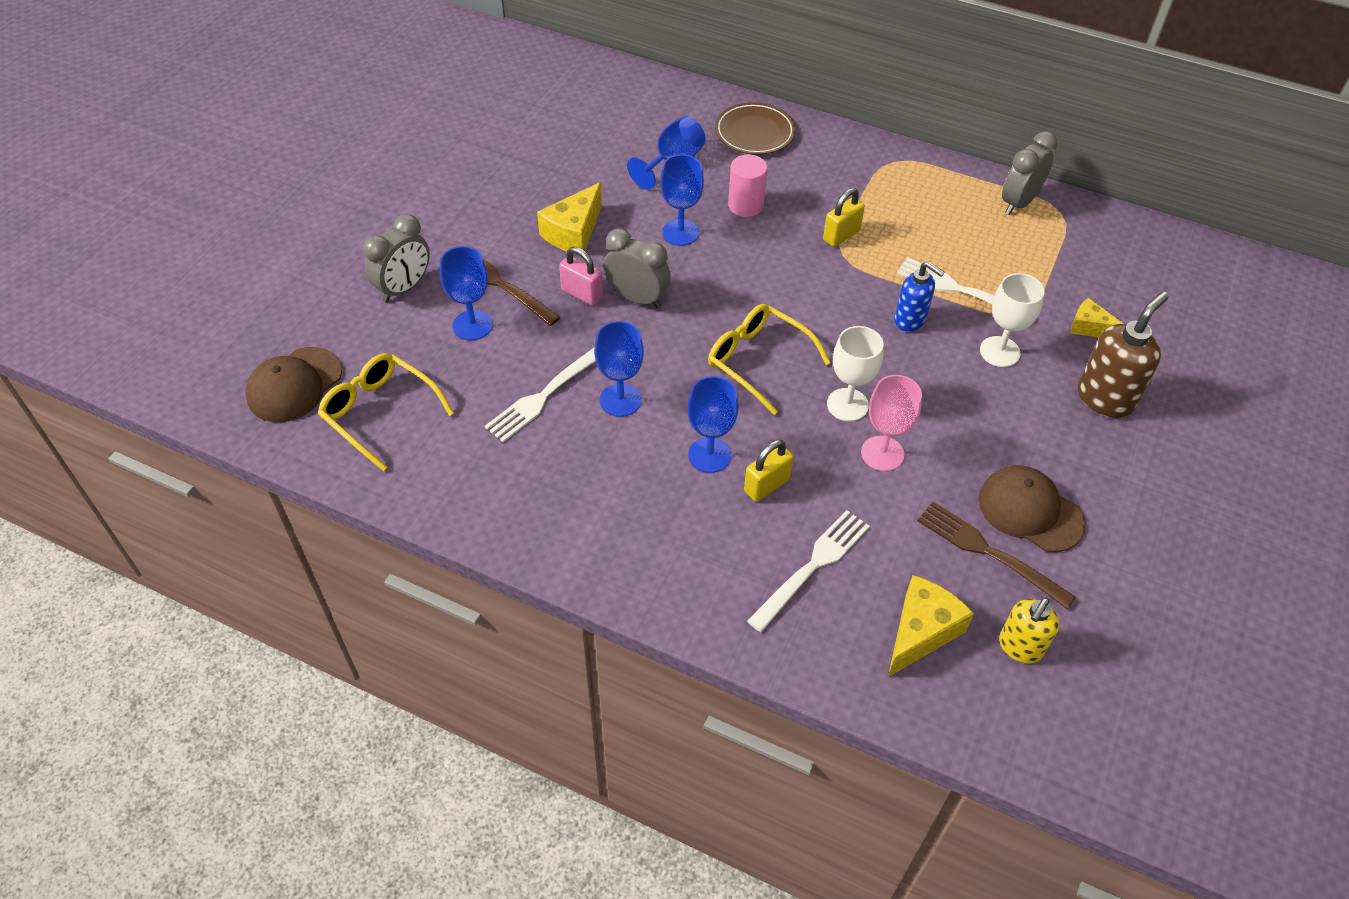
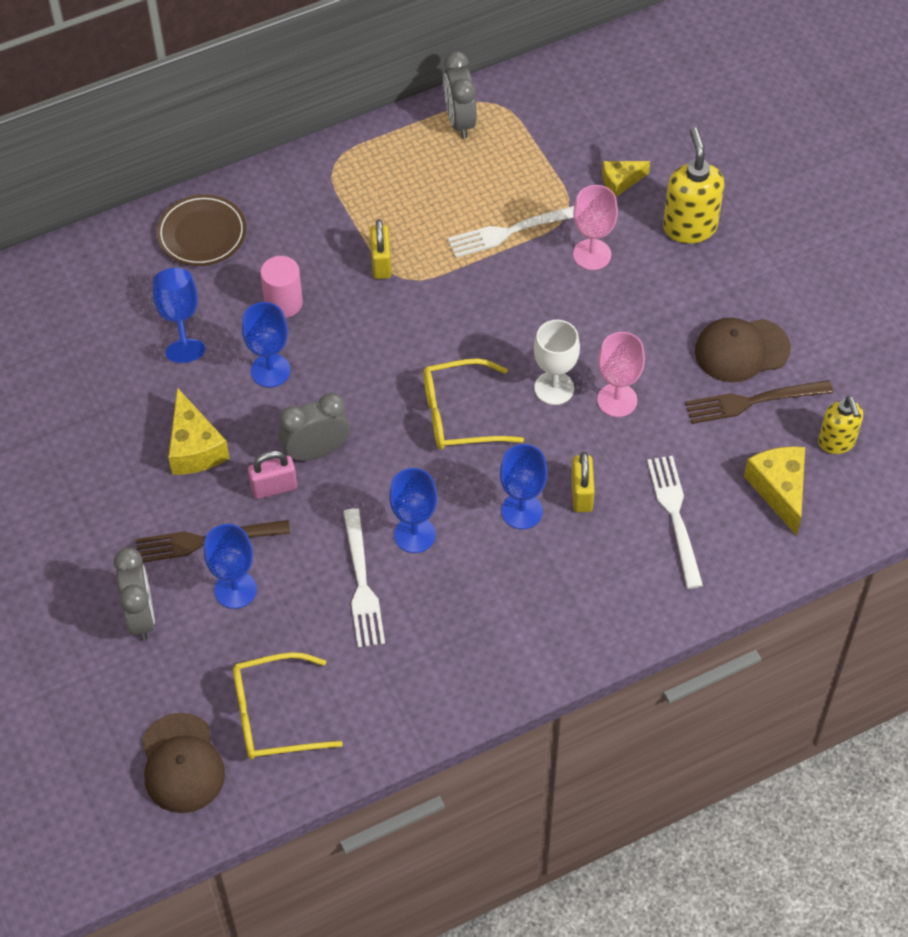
camera: 50 degrees left, 5 degrees up
blue soap dispenser [894,261,945,332] -> none
white goblet [980,273,1045,367] -> pink goblet [573,185,618,270]
brown soap dispenser [1078,292,1169,418] -> yellow soap dispenser [663,127,724,244]

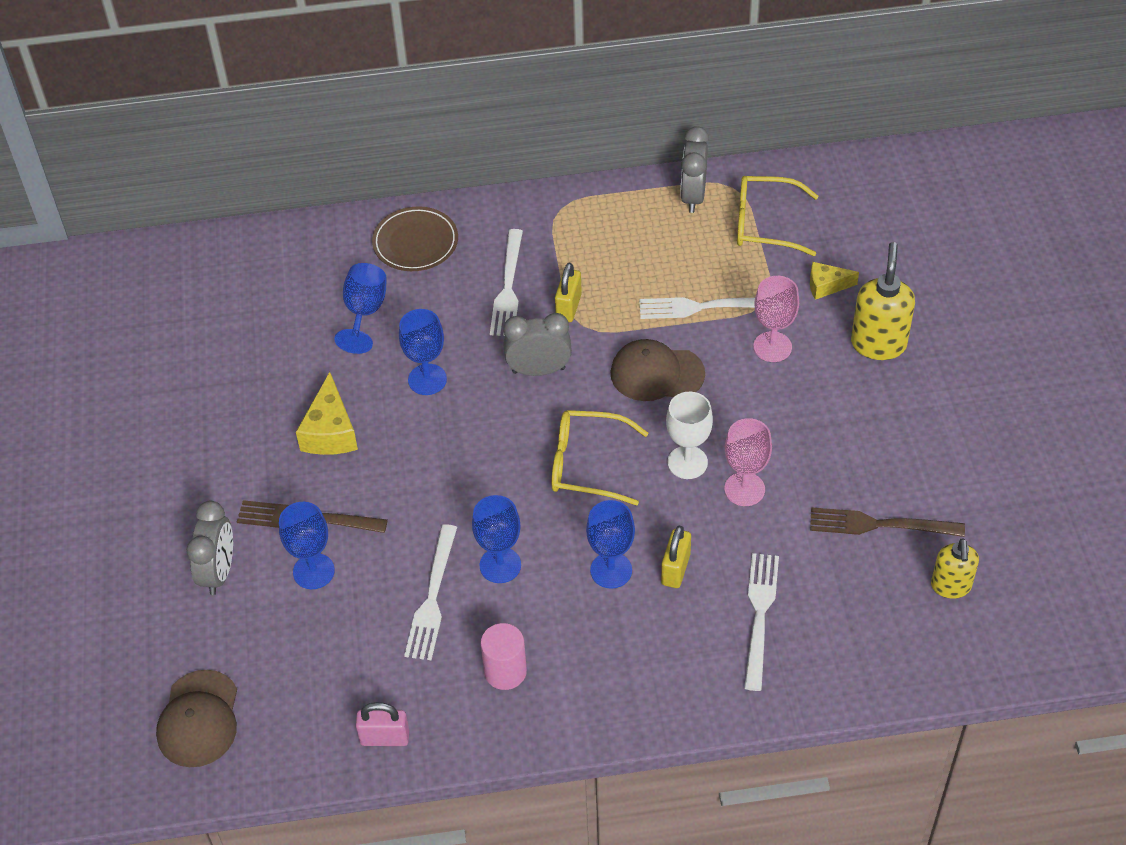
camera: 20 degrees right, 5 degrees down
yellow glasses [233,652,343,759] -> yellow glasses moved to [737,176,818,256]
pink padlock [248,451,297,499] -> pink padlock moved to [356,702,409,746]
pink cylinder [260,256,303,318] -> pink cylinder moved to [480,623,527,690]
grey clock [278,393,350,462] -> grey clock moved to [503,313,572,376]
brown cap [695,318,791,382] -> brown cap moved to [610,339,705,401]
yellow cheese [744,446,805,536] -> none
none -> white fork [490,229,523,336]

